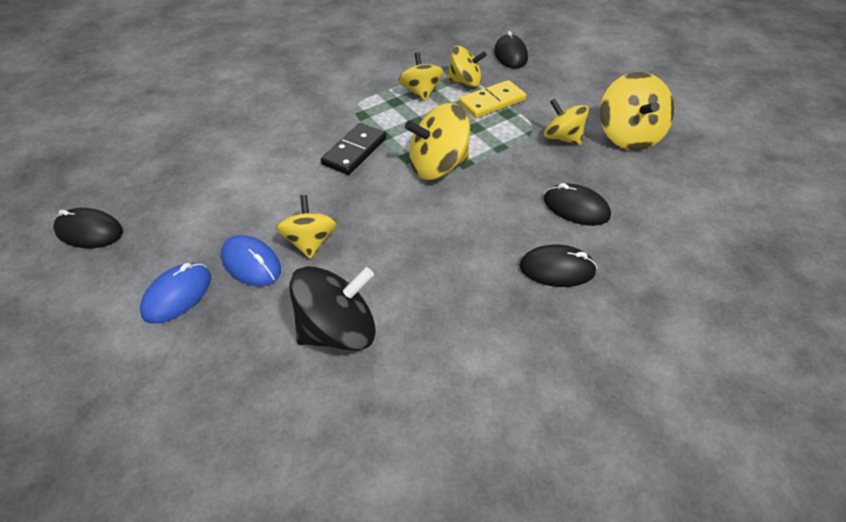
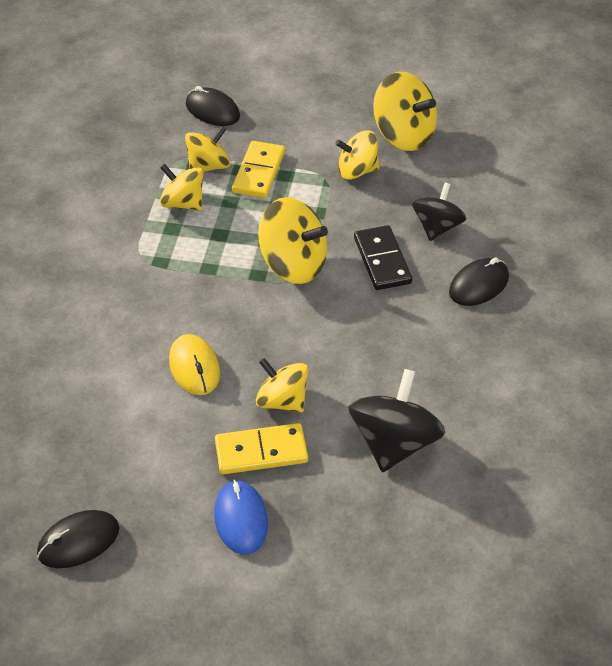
camera: 45 degrees left, 0 degrees up
blue mouse [221,235,281,286] -> yellow domino [215,423,308,474]
black domino [321,123,386,175] -> black domino moved to [354,225,412,290]
yellow spinning top [405,103,470,180] -> yellow spinning top turned 90 degrees counterclockwise [258,197,328,284]
black mouse [544,183,611,226] -> black spinning top [412,183,467,241]
none -> yellow mouse [169,334,220,395]

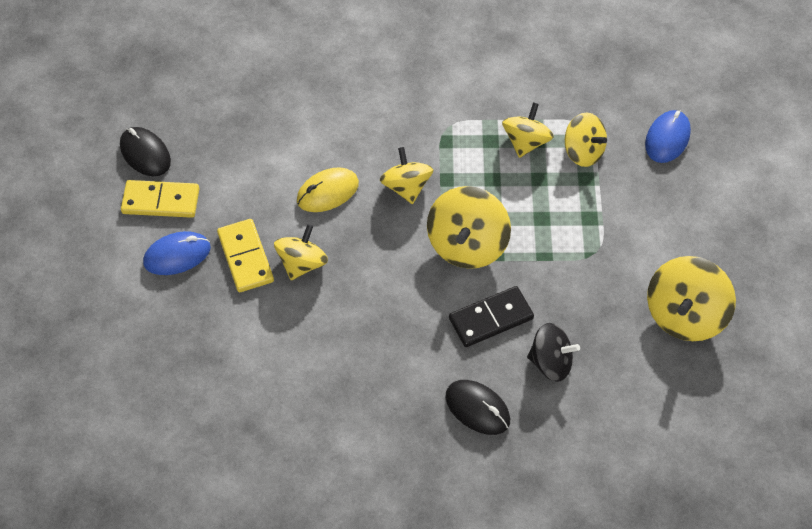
camera: 80 degrees right, 10 degrees up
black mouse [186,86,240,126] -> blue mouse [645,110,691,163]
yellow domino [232,141,285,198] -> yellow domino moved to [121,180,199,218]
yellow spinning top [335,131,380,180] -> yellow spinning top moved to [380,147,434,204]
black spinning top [348,369,445,472] -> none

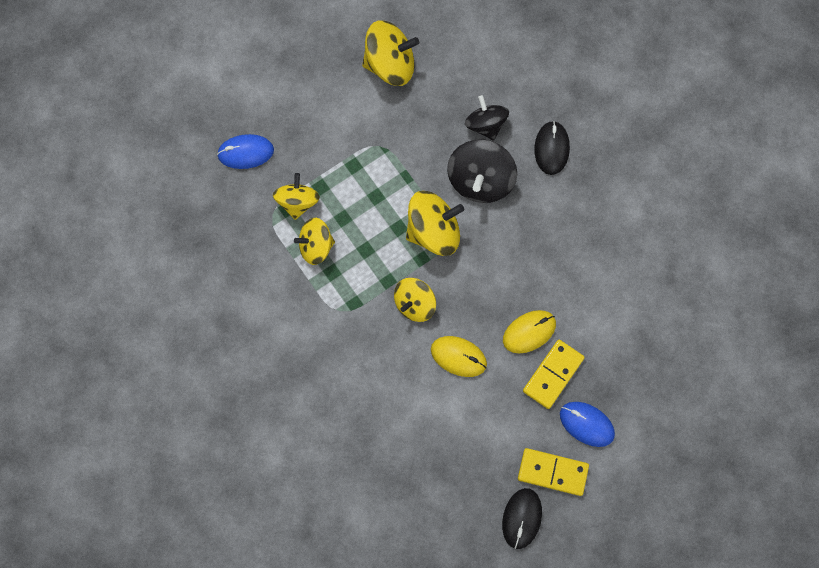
camera: 125 degrees left, 15 degrees up
yellow domino [121,180,199,218] -> yellow domino turned 45 degrees counterclockwise [518,448,589,496]
yellow spinning top [274,224,328,280] -> yellow mouse [503,310,556,353]
black domino [449,286,534,347] -> black spinning top [447,139,517,203]

